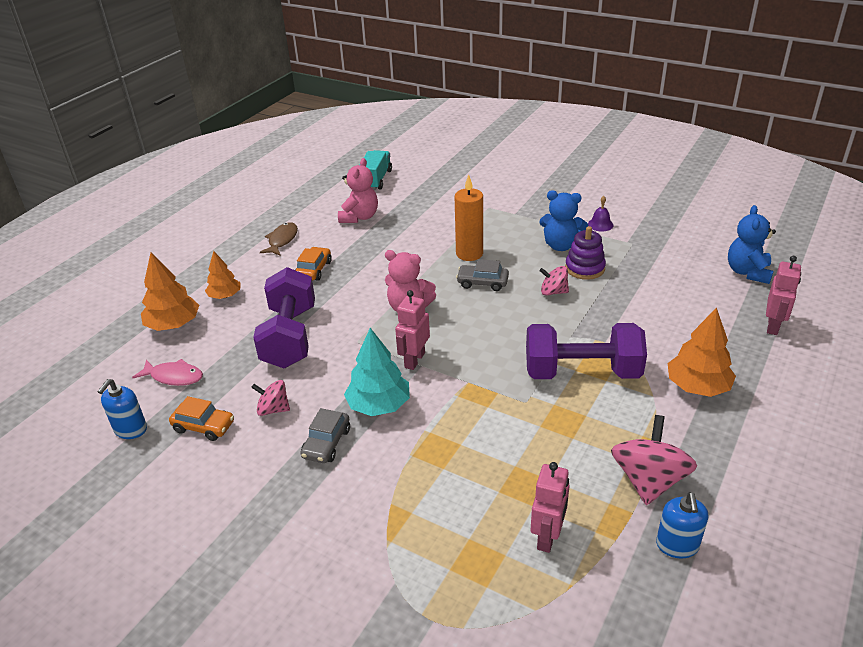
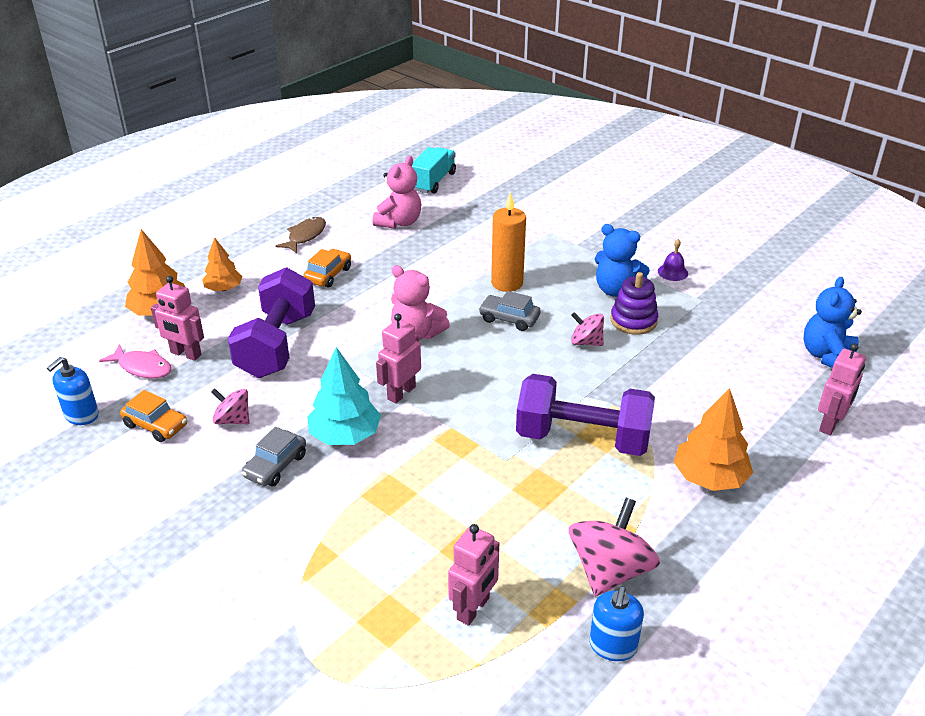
camera: 10 degrees right, 0 degrees up
none -> pink robot [151,276,204,361]

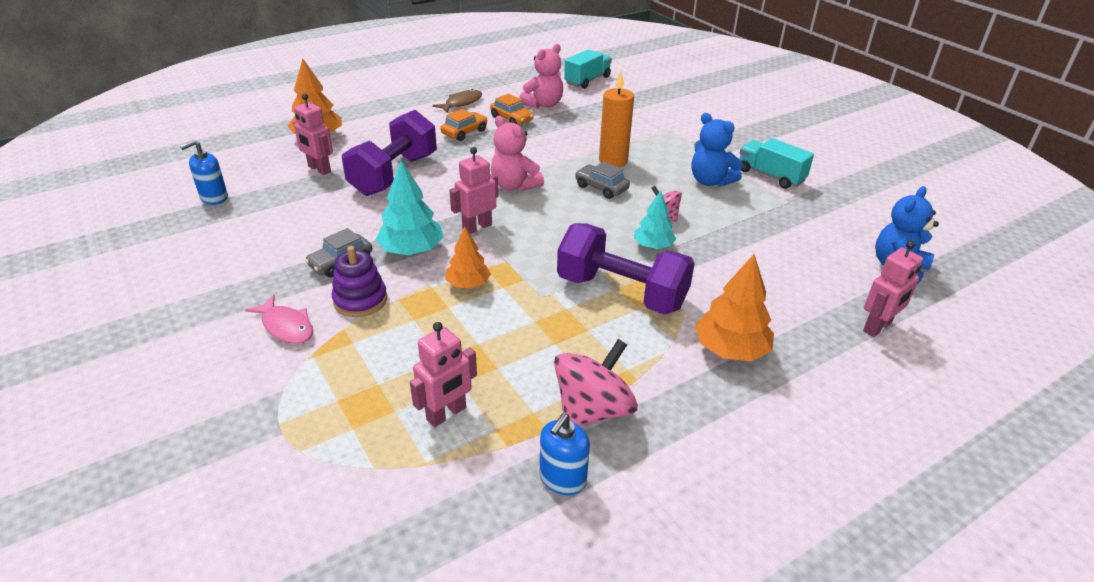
camera: 15 degrees right, 0 degrees up
pink fish [99,344,172,378] -> pink fish moved to [245,295,313,344]
orange car [120,390,187,442] -> orange car moved to [490,94,534,125]
orange tree [202,237,243,291] -> orange tree moved to [445,227,491,289]
pink spinning top [211,388,250,425] -> none
purple stacking toy [610,272,658,335] -> purple stacking toy moved to [332,246,387,317]
purple bell [658,239,688,281] -> turquoise truck [739,138,814,189]
none -> turquoise tree [634,191,676,249]

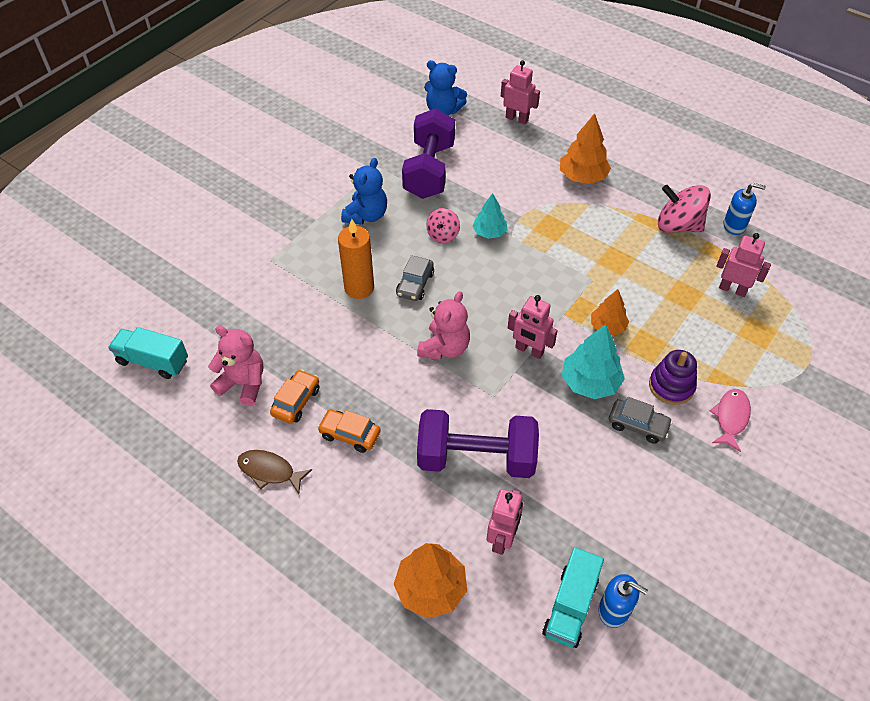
camera: 110 degrees left, 15 degrees up
purple dumbbell [557,223,695,315] -> purple dumbbell moved to [402,108,455,199]
turquoise truck [739,138,814,189] -> turquoise truck moved to [542,547,604,648]

